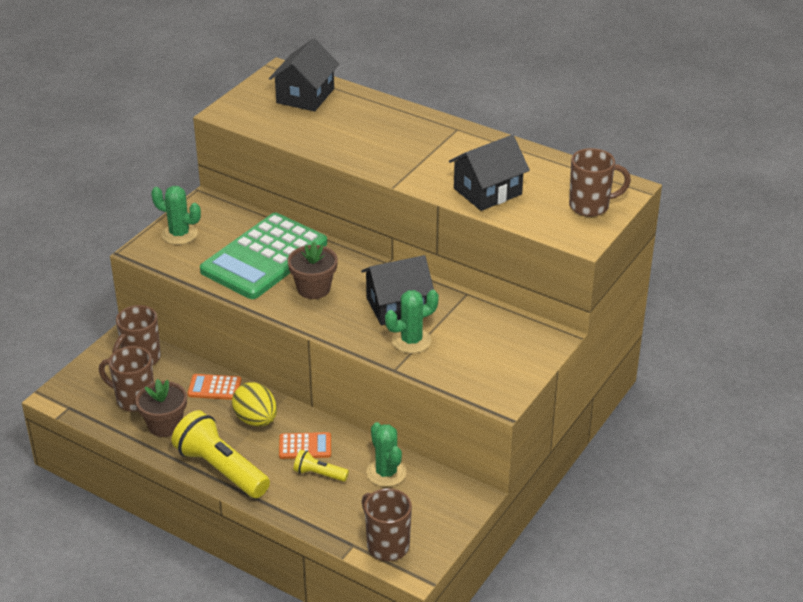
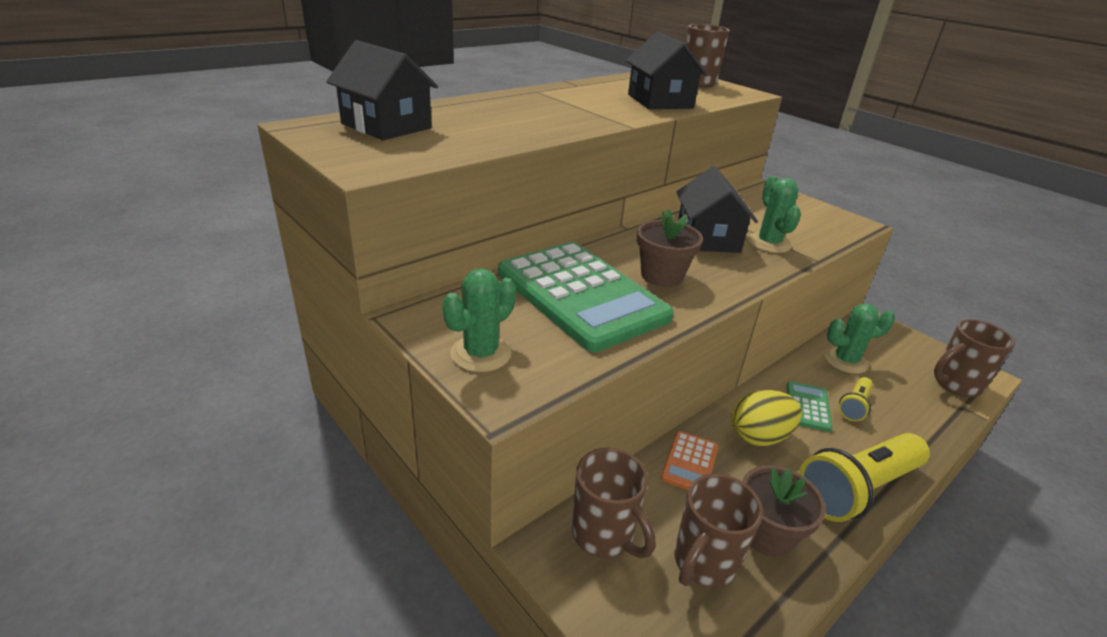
camera: 75 degrees left, 5 degrees down
orange calculator [279,432,331,459] -> green calculator [786,381,832,432]

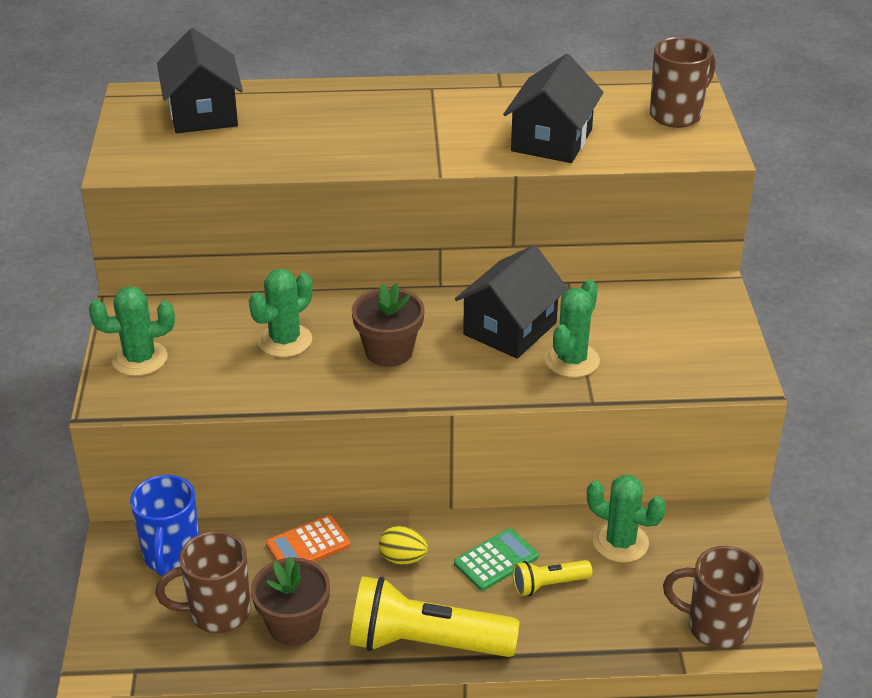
camera: 40 degrees right, 5 degrees up
green calculator [498,242,674,352] -> green cactus [249,269,313,357]
brown mug [572,448,655,558] -> blue mug [130,475,199,577]
yellow egg [731,390,802,446] -> yellow egg [379,526,428,564], size x0.63

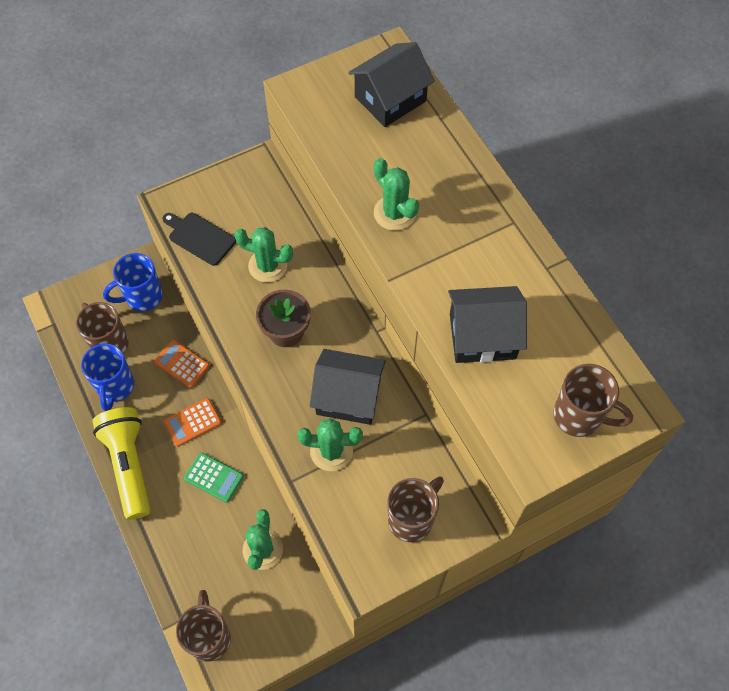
camera: 65 degrees right, 25 degrees up
green cactus [89,286,175,376] -> green cactus moved to [374,158,419,231]
brown flower pot [251,557,330,646] -> blue mug [81,344,134,411]
yellow egg [379,526,428,564] -> orange calculator [164,398,222,446]
yellow flashlight [513,560,592,596] -> none
none -> black cutting board [163,213,236,266]
none -> brown mug [387,476,444,542]

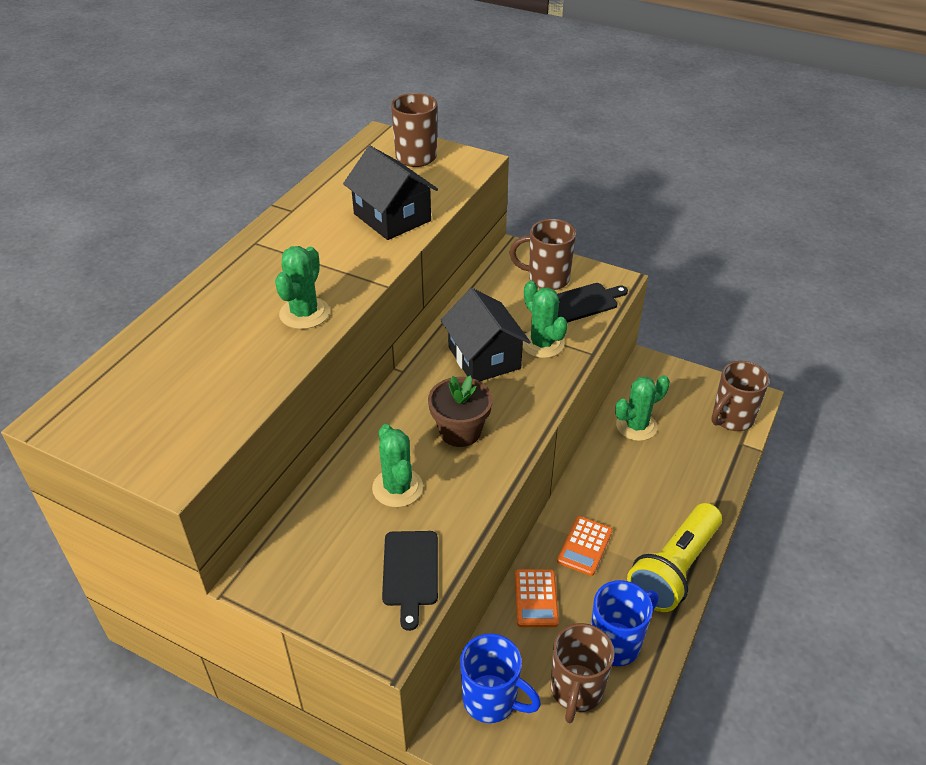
camera: 125 degrees left, 20 degrees down
orange calculator [164,398,222,446] -> orange calculator turned 90 degrees clockwise [557,516,612,576]
green calculator [184,453,244,503] -> none
black house [348,42,435,127] -> none
none -> black cutting board [557,283,628,323]

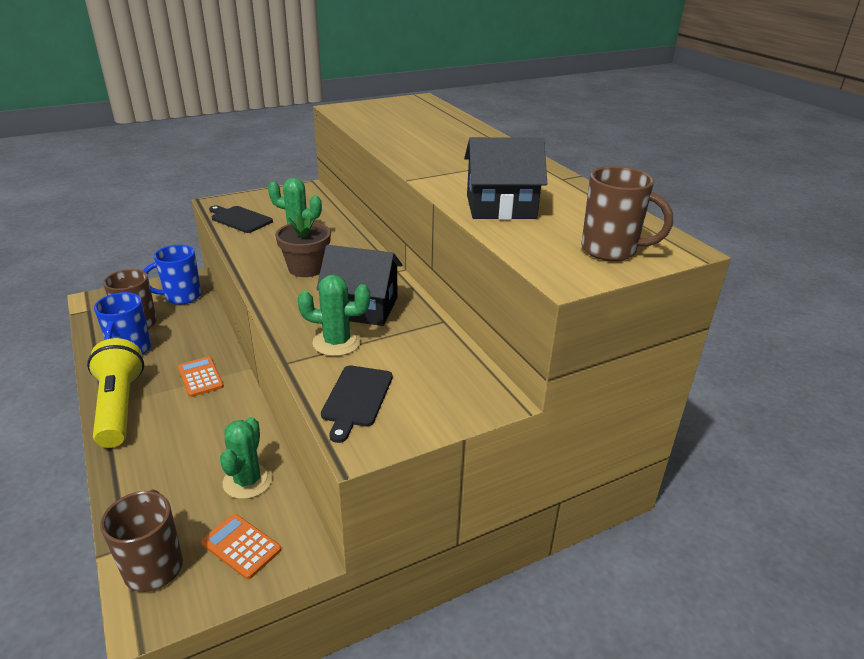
camera: 125 degrees right, 10 degrees down
green cactus [275,246,330,329] -> none
brown mug [509,219,576,290] -> none
orange calculator [515,569,559,627] -> orange calculator moved to [201,514,281,580]

